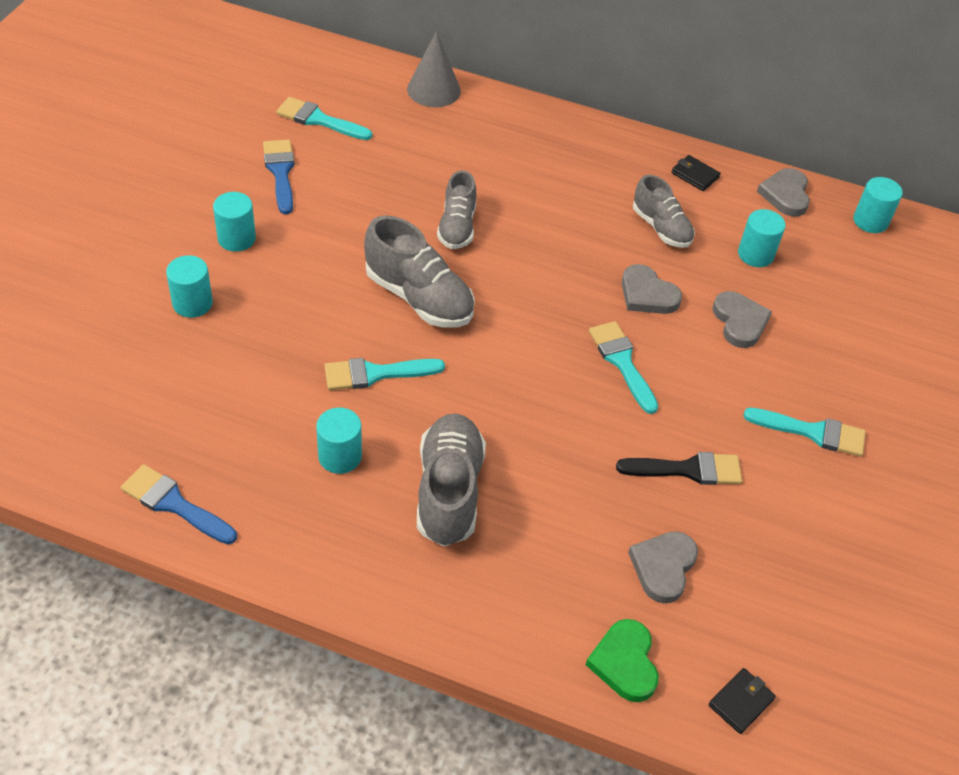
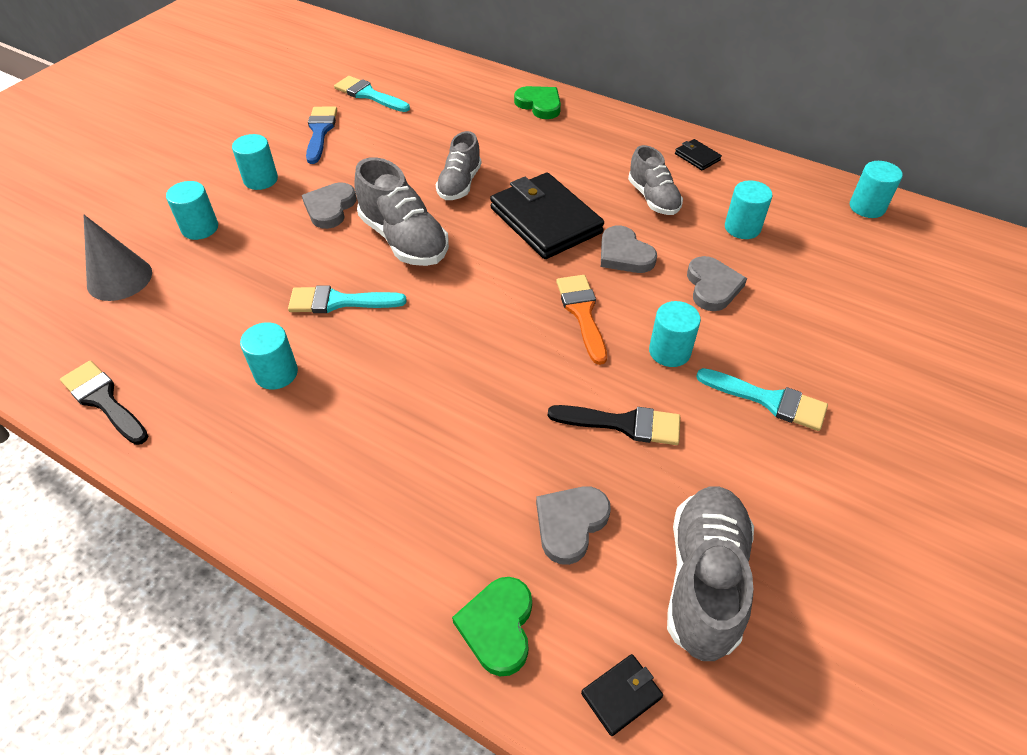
camera: 15 degrees right, 0 degrees up
blue brush [121,464,237,544] -> black brush [60,361,148,445]
grey cone [407,31,461,107] -> grey cone moved to [83,215,152,301]
grey shoe [417,413,486,546] -> grey shoe moved to [667,486,754,661]
turquoise brush [589,321,658,414] -> orange brush [556,275,607,365]
grey heart [757,168,810,217] -> grey heart moved to [302,182,357,229]
none -> black wallet [490,172,604,259]
none -> green heart [514,86,561,119]
none -> turquoise cylinder [649,301,701,367]

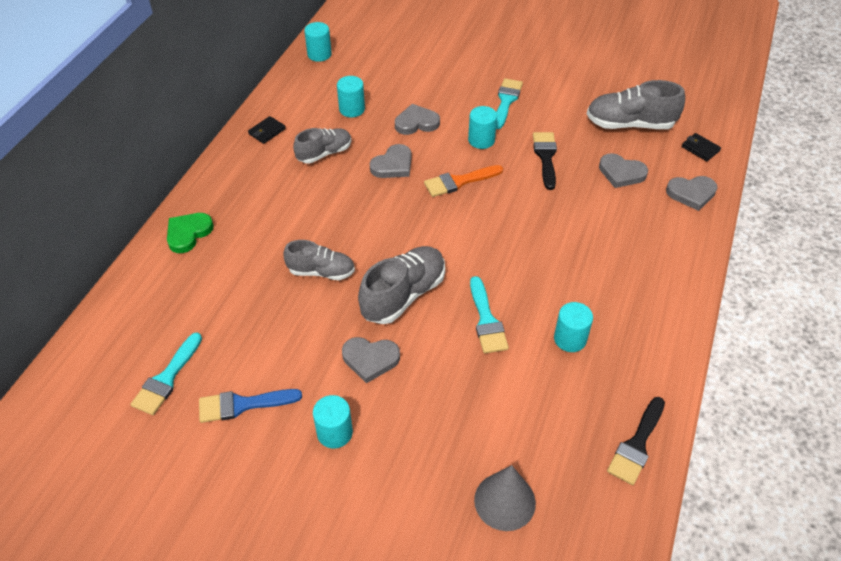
camera: 100 degrees left, 0 degrees up
turquoise cylinder [166,181,218,240] -> none
green heart [452,577,532,676] -> grey heart [666,176,717,211]
black wallet [490,172,604,259] -> none

